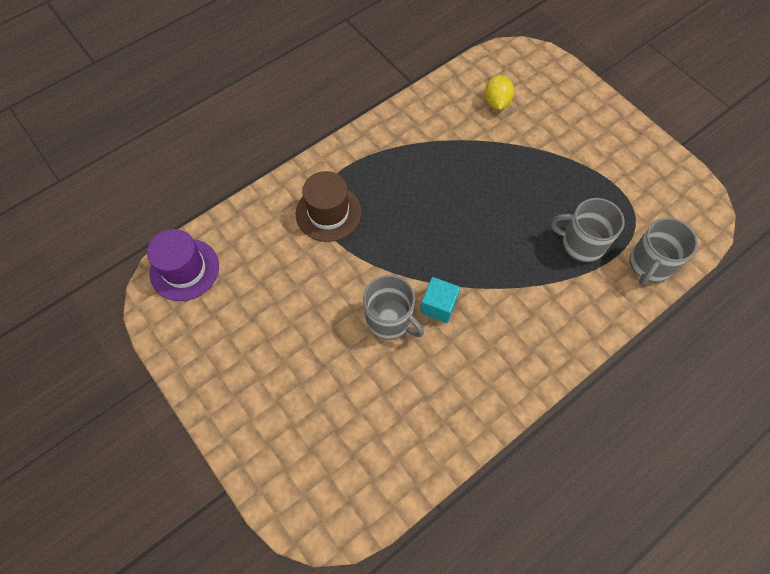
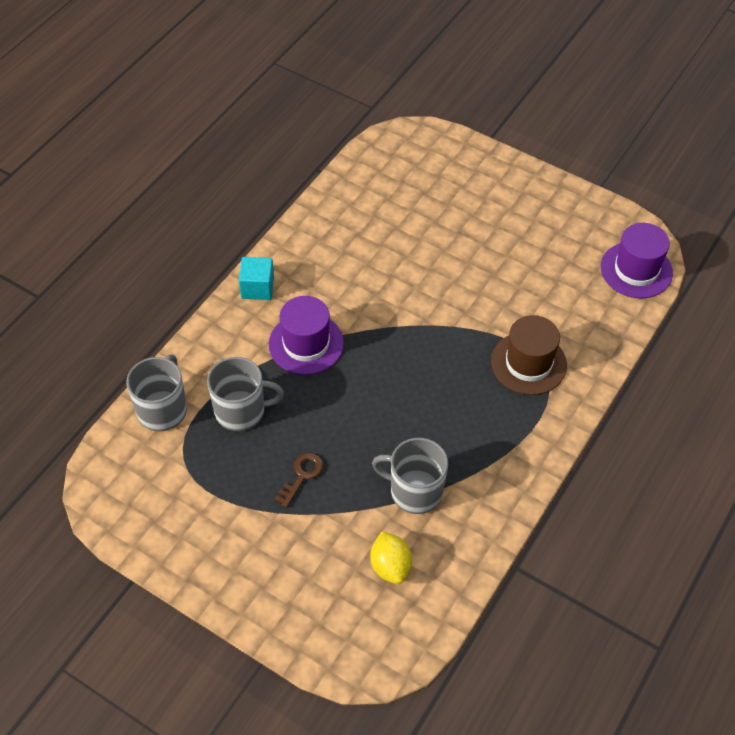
camera: 160 degrees right, 10 degrees down
grey mug [363,275,424,340] -> grey mug moved to [372,438,448,514]
turquoise cube [420,277,460,323] -> turquoise cube moved to [239,257,274,300]
none -> purple hat [269,296,344,375]
none -> brown key [274,453,324,508]

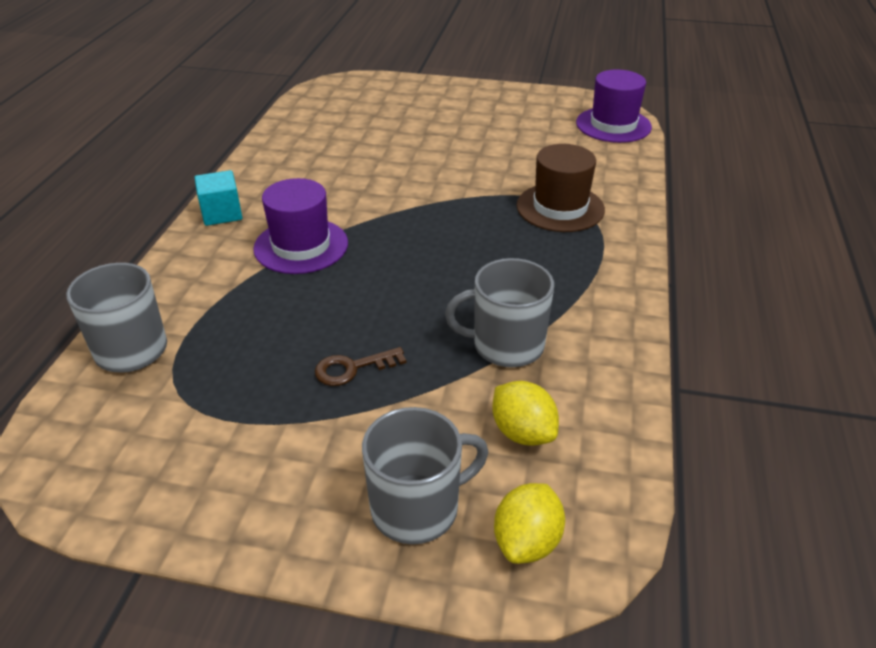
camera: 20 degrees left, 15 degrees down
grey mug [207,357,284,431] -> grey mug moved to [362,407,488,544]
brown key [274,453,324,508] -> brown key turned 120 degrees counterclockwise [315,347,406,386]
none -> yellow lemon [494,483,565,564]

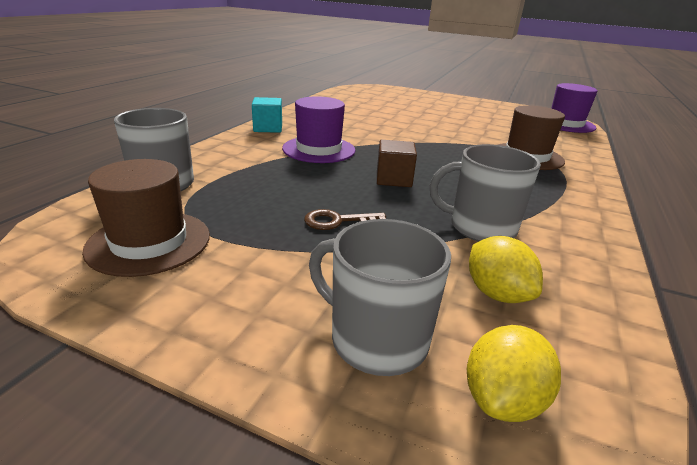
camera: 10 degrees right, 10 degrees down
grey mug [362,407,488,544] -> grey mug turned 135 degrees counterclockwise [309,219,451,376]
none -> brown hat [82,159,210,277]
none -> brown cube [377,140,417,187]

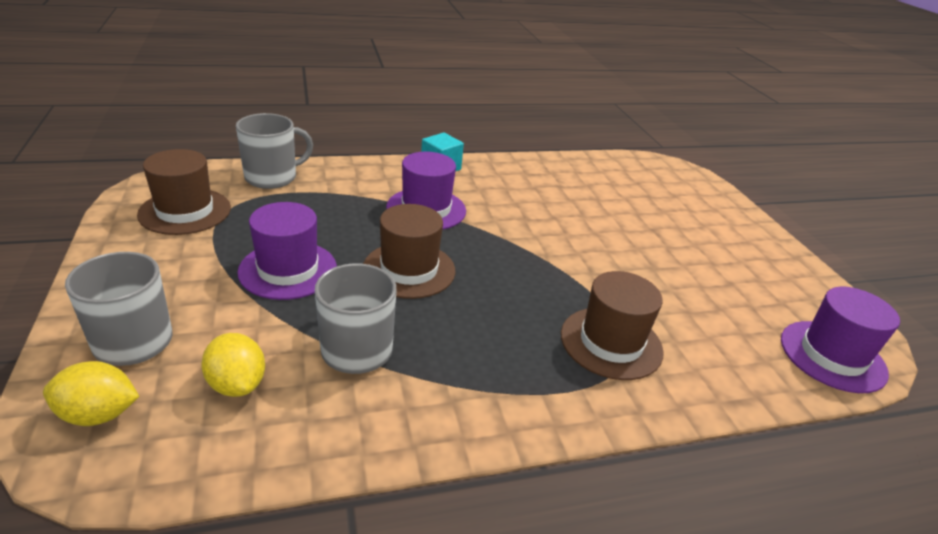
camera: 50 degrees right, 5 degrees up
brown key [304,209,386,230] -> purple hat [237,202,337,300]
brown cube [377,140,417,187] -> brown hat [363,204,455,299]
yellow lemon [469,236,543,303] -> yellow lemon turned 60 degrees counterclockwise [201,333,265,397]

